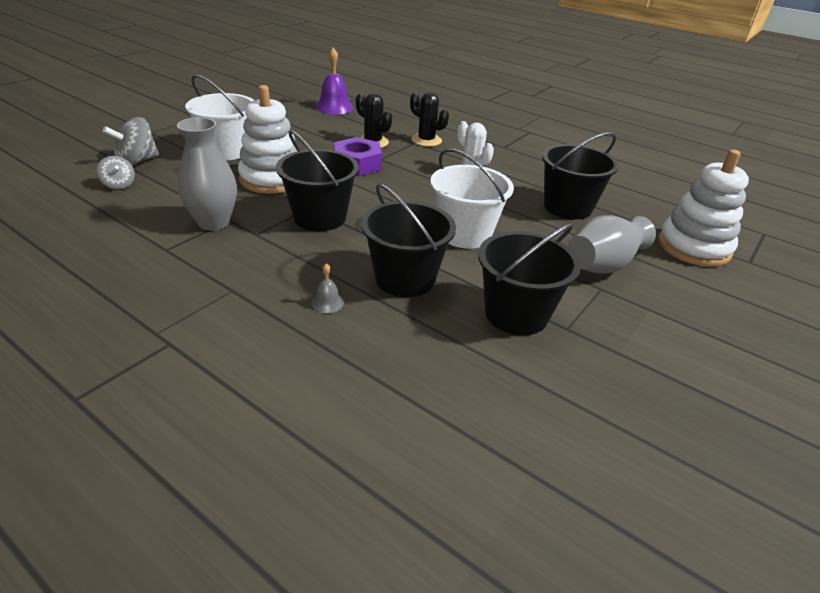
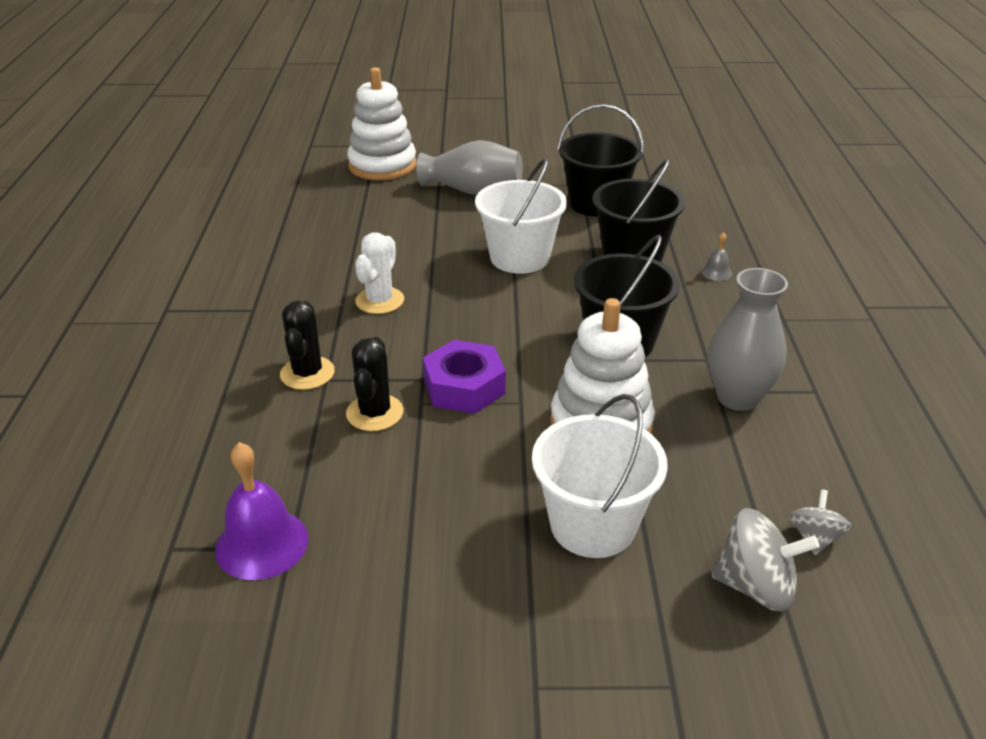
camera: 125 degrees left, 0 degrees up
black bucket [542,132,619,220] -> none

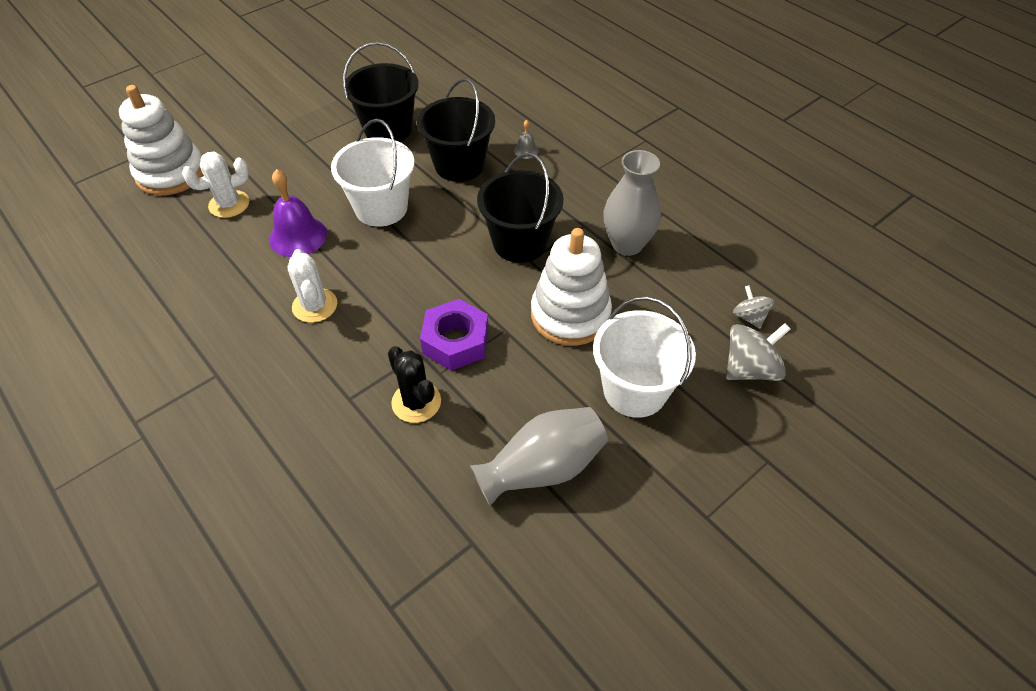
camera: 40 degrees left, 15 degrees up
purple bell [215,442,308,580] -> purple bell moved to [269,169,327,257]
black cactus [280,300,335,390] -> none
grey vase [416,140,523,195] -> grey vase moved to [470,407,608,506]
none -> white cactus [182,151,249,218]

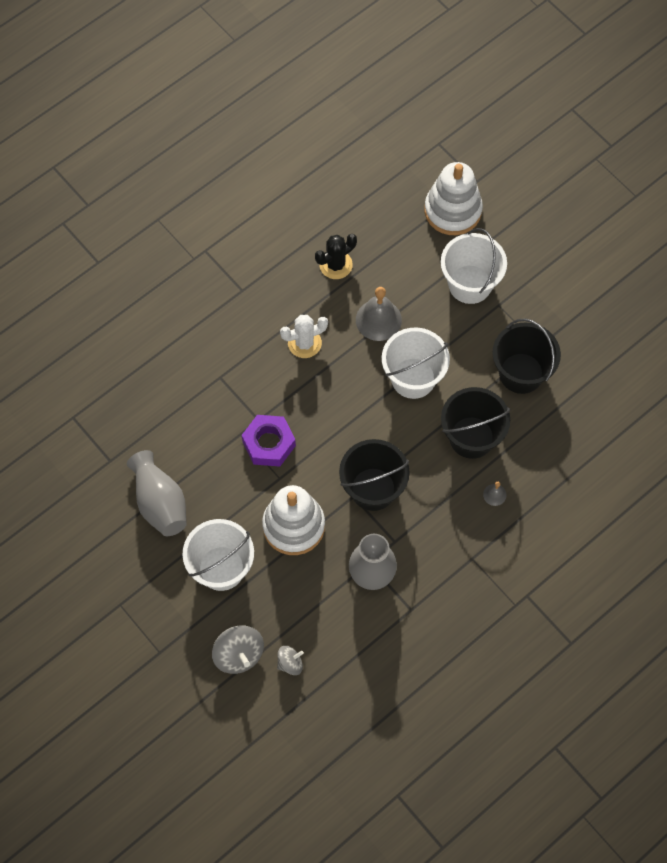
camera: 90 degrees right, 15 degrees up
white cactus [182,151,249,218] -> none
purple bell [269,169,327,257] -> grey bell [356,287,402,341]
black cactus [388,346,441,423] -> black cactus moved to [315,234,357,279]
none -> white bucket [441,228,507,304]

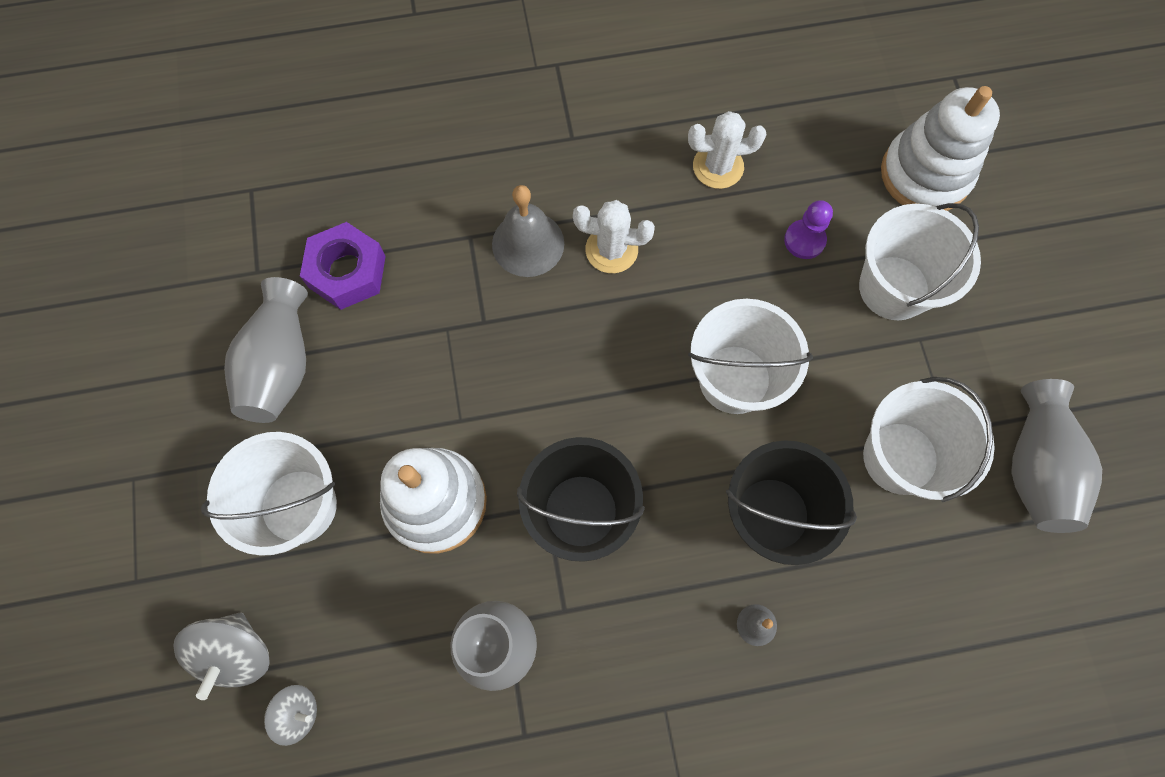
camera: 30 degrees right, 5 degrees up
purple nut [242,415,296,467] -> purple nut moved to [300,222,386,310]
black cactus [315,234,357,279] -> white cactus [688,111,767,189]
grey bell [356,287,402,341] -> grey bell moved to [492,185,564,277]
black bucket [492,318,561,394] -> white bucket [863,377,995,502]
none -> purple pawn [784,200,833,259]
none -> grey vase [1012,379,1102,533]

